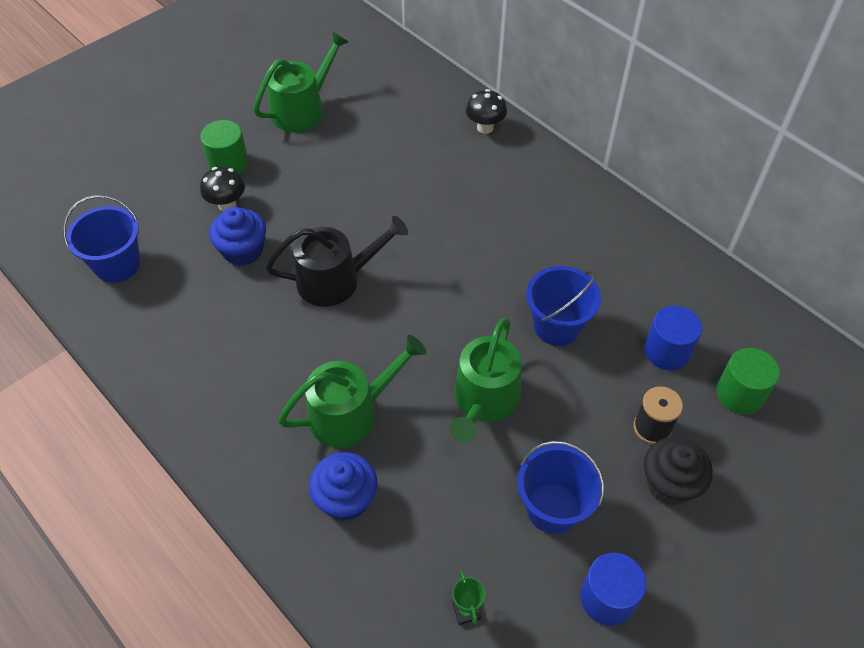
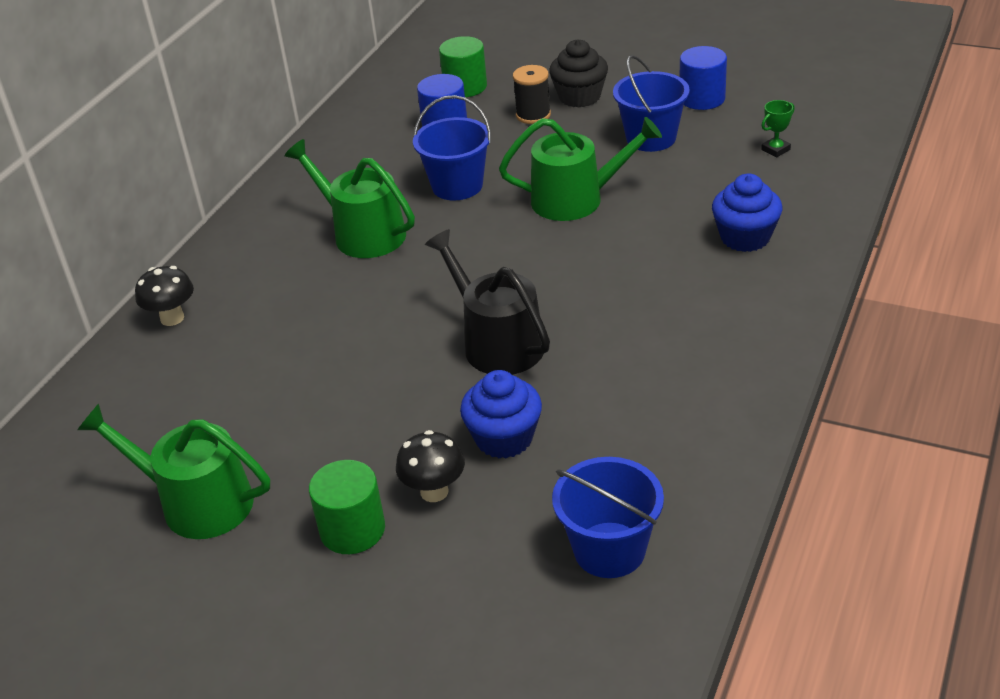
camera: 110 degrees left, 15 degrees down
green watering can [278,335,426,448] -> green watering can moved to [284,139,415,258]

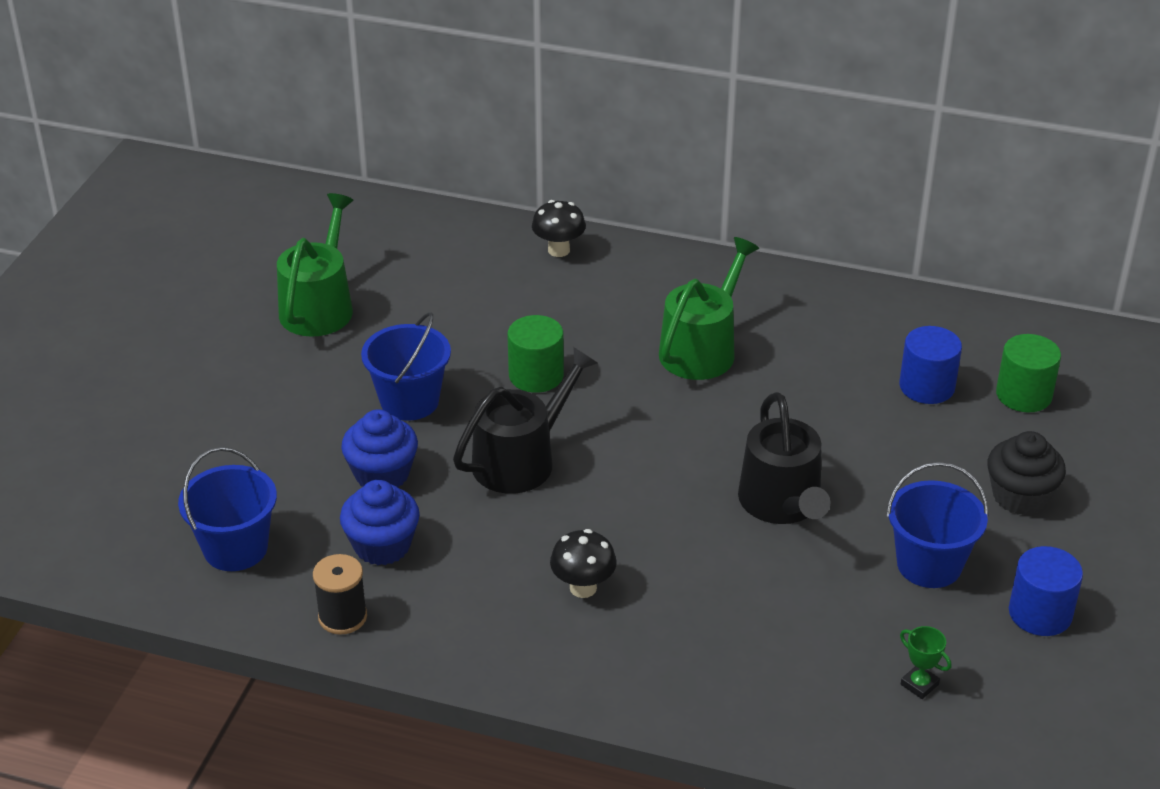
camera: 80 degrees right, 0 degrees up
green cylinder [309,460,385,554] -> green cylinder moved to [507,315,564,393]
black mushroom [396,430,465,502] -> black mushroom moved to [550,529,617,598]
blue bucket [413,95,491,200] -> blue bucket moved to [361,312,451,421]
green watering can [499,117,662,221] -> black watering can [738,392,830,524]
black spool [513,65,551,124] -> black spool moved to [313,554,367,635]
blue cupcake [712,174,782,252] -> blue cupcake moved to [340,480,420,565]

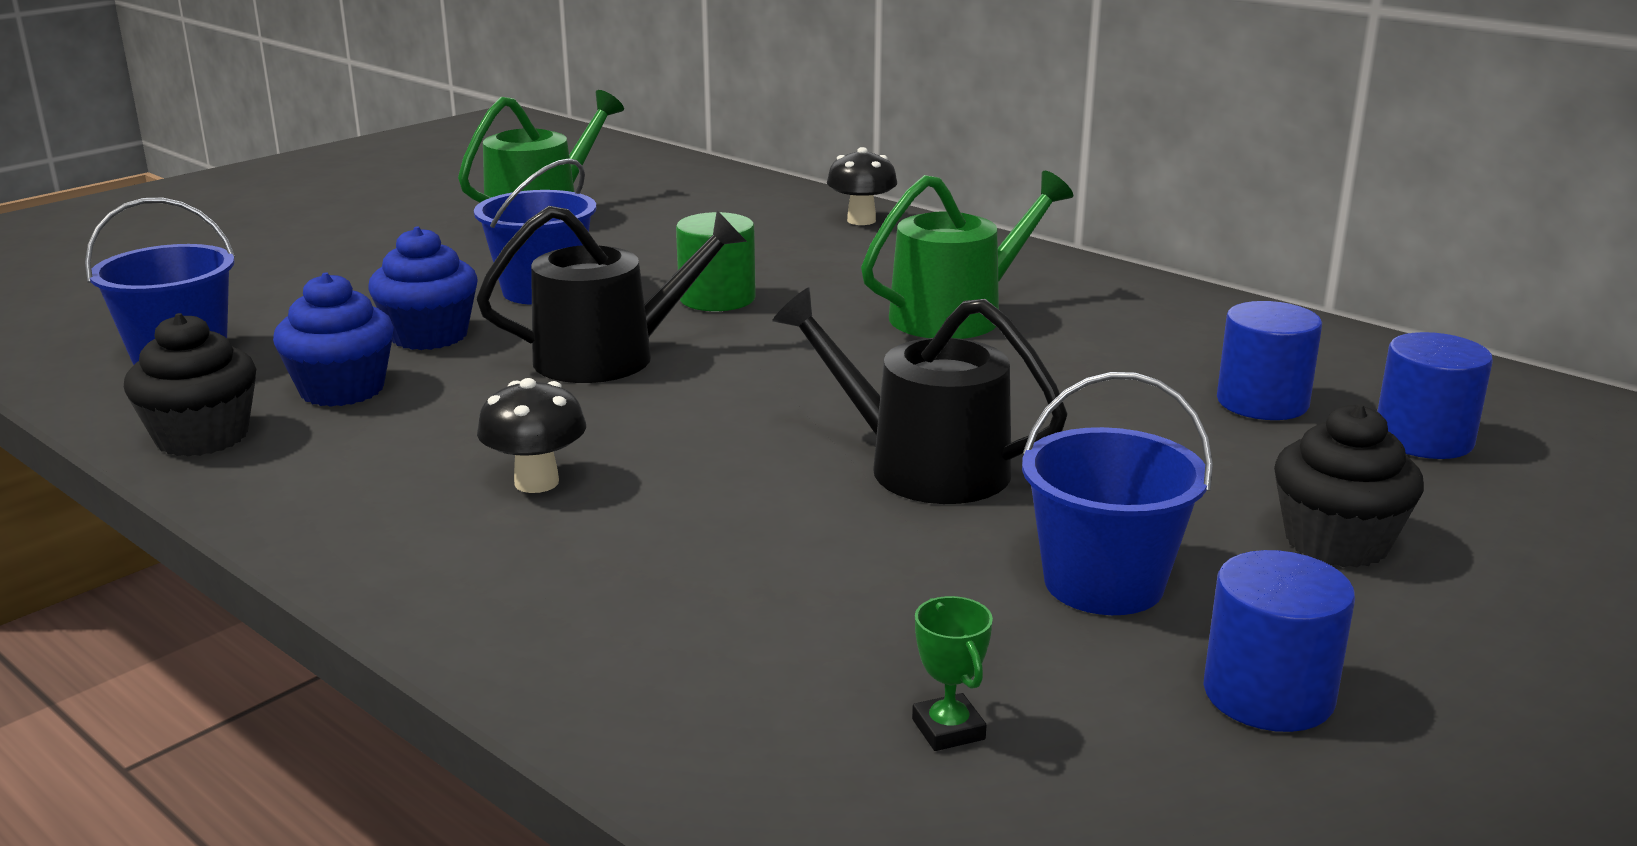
camera: 25 degrees right, 15 degrees down
black spool [313,554,367,635] -> black cupcake [124,313,256,457]
black watering can [738,392,830,524] -> black watering can turned 105 degrees clockwise [772,287,1068,504]
green cylinder [996,334,1061,413] -> blue cylinder [1377,332,1493,459]

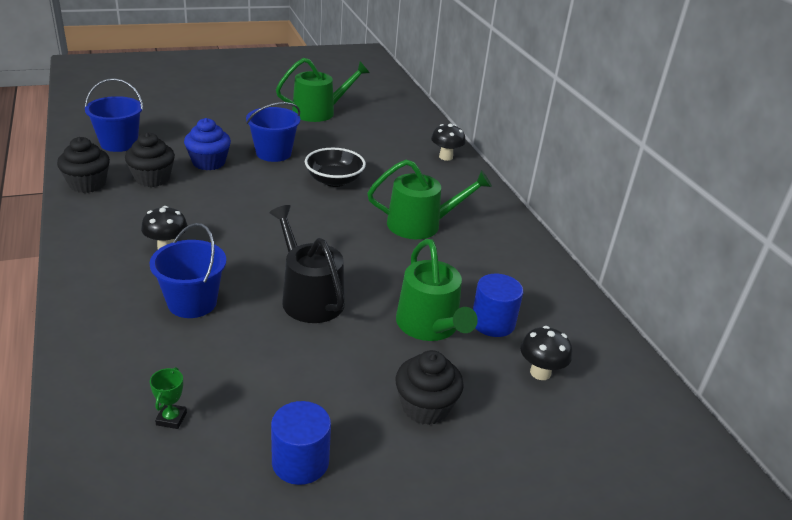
camera: 25 degrees right, 10 degrees up
blue cupcake [273,273,394,407] -> black cupcake [125,132,175,187]
black watering can [476,206,747,383] -> none
green cylinder [676,212,756,311] -> black bowl [305,148,366,187]
blue bucket [1022,372,1213,615] -> blue bucket moved to [149,223,226,318]
blue cylinder [1377,332,1493,459] -> black mushroom [520,326,572,380]
none -> green watering can [396,239,478,341]

